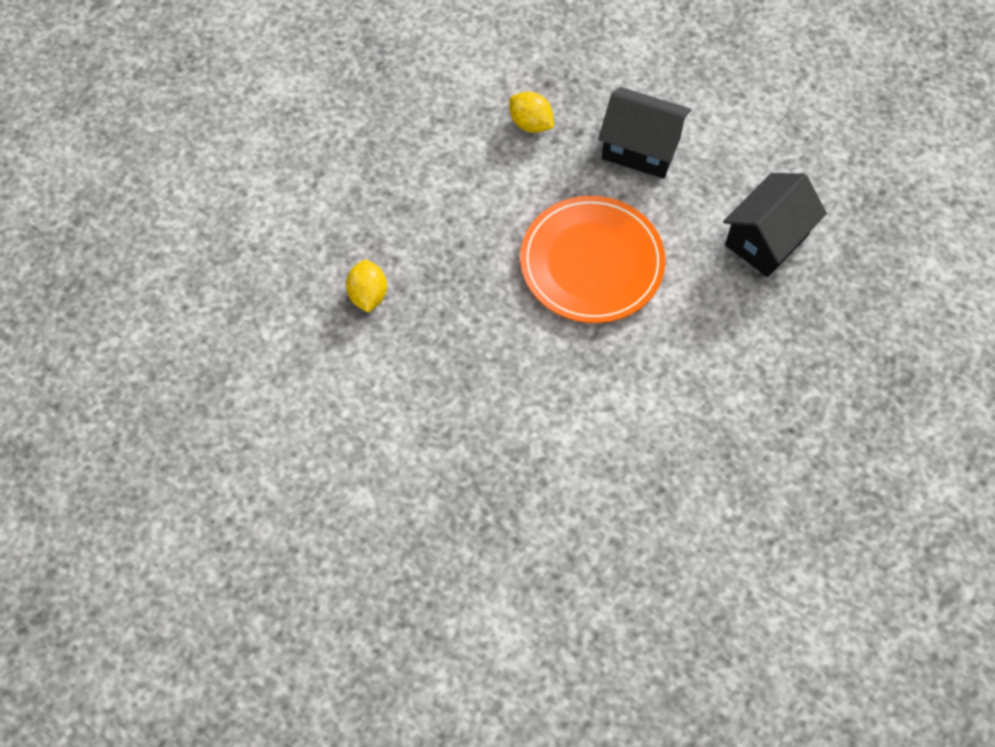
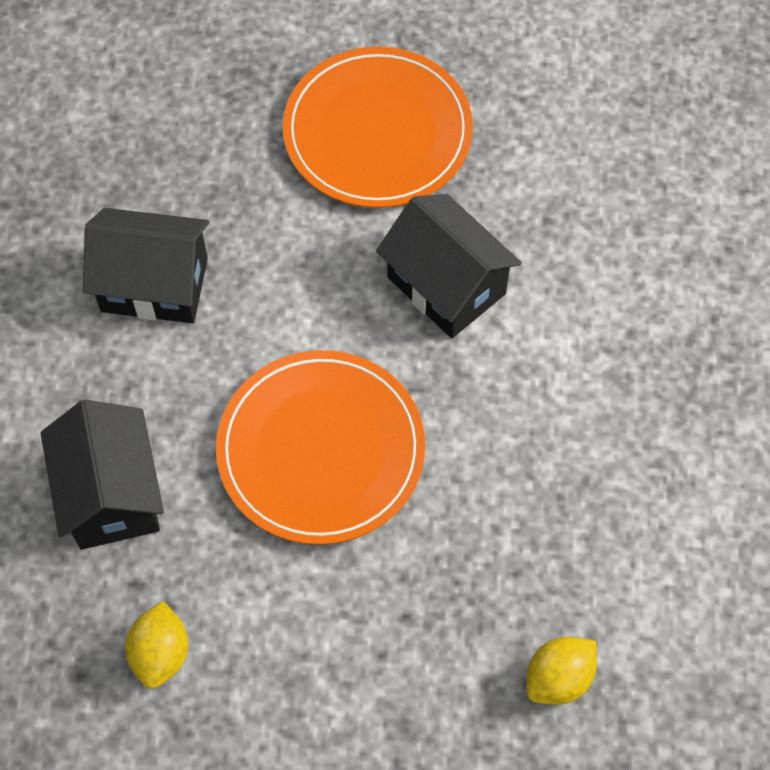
camera: 125 degrees left, 0 degrees up
none -> orange plate [282,47,473,208]
none -> black house [376,194,522,339]

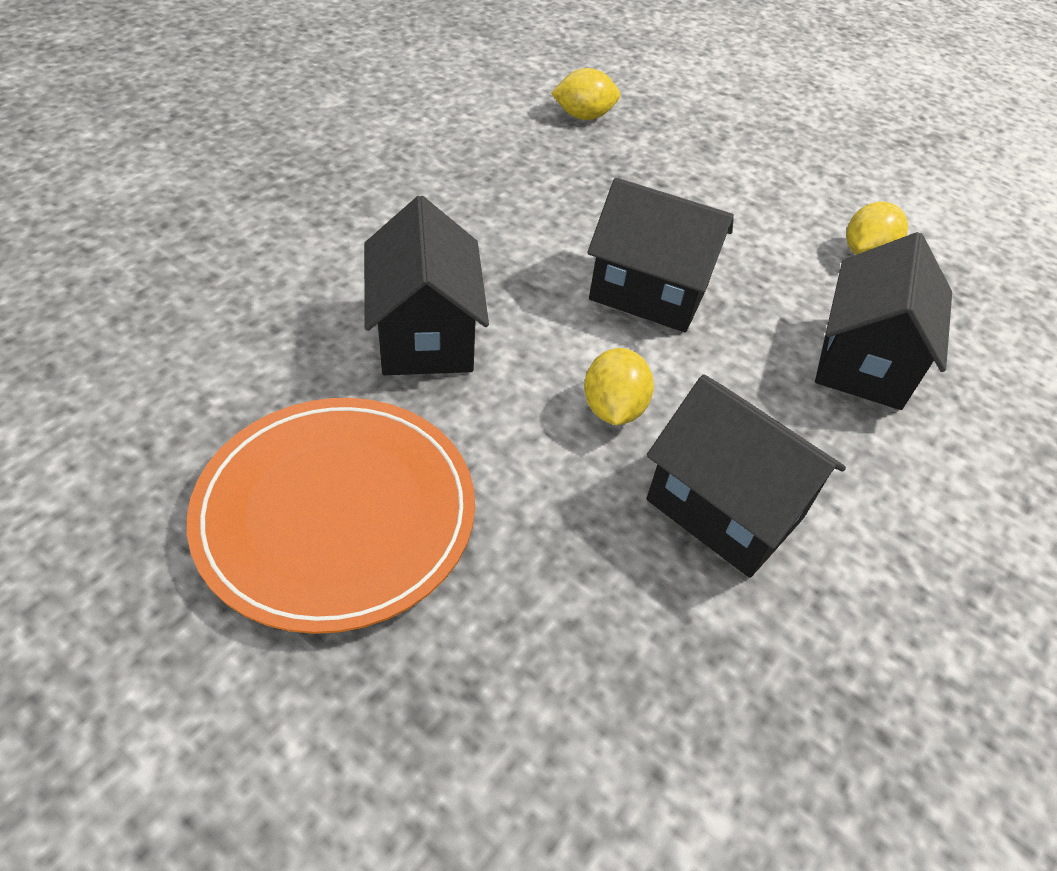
camera: 150 degrees left, 15 degrees down
orange plate [216,350,425,545] -> black house [587,178,734,332]
none -> yellow lemon [584,348,654,425]

